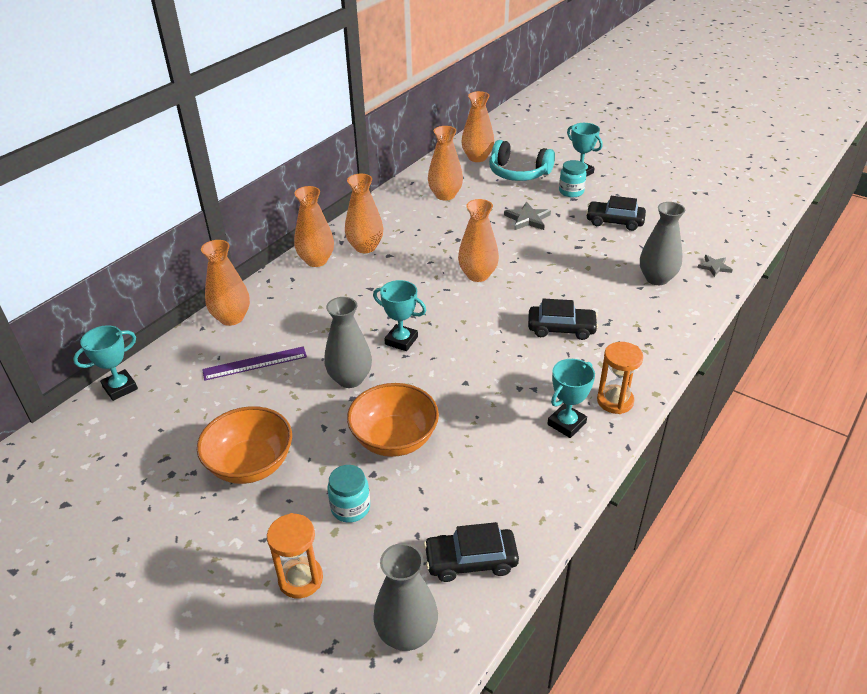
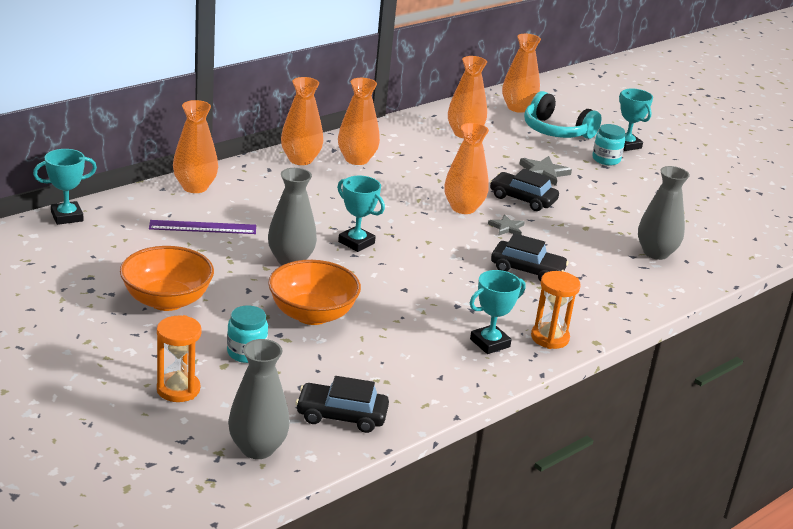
camera: 10 degrees right, 10 degrees down
black car [586,196,646,231] -> black car moved to [490,169,559,211]
grey star [697,255,733,277] -> grey star moved to [488,214,525,236]

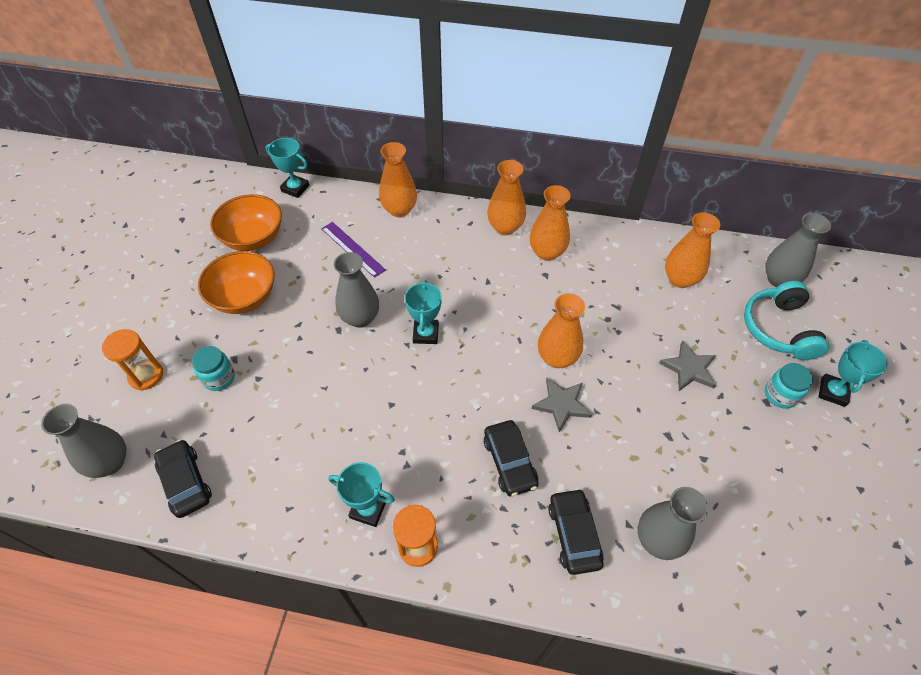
camera: 55 degrees right, 25 degrees up
orange bowl [268,260,361,325] -> orange bowl moved to [210,194,282,251]
grey star [488,214,525,236] -> grey star [532,378,592,433], size x1.54
black car [490,169,559,211] -> black car moved to [548,488,604,575]
orange vase [502,34,541,113] -> grey vase [765,213,831,287]

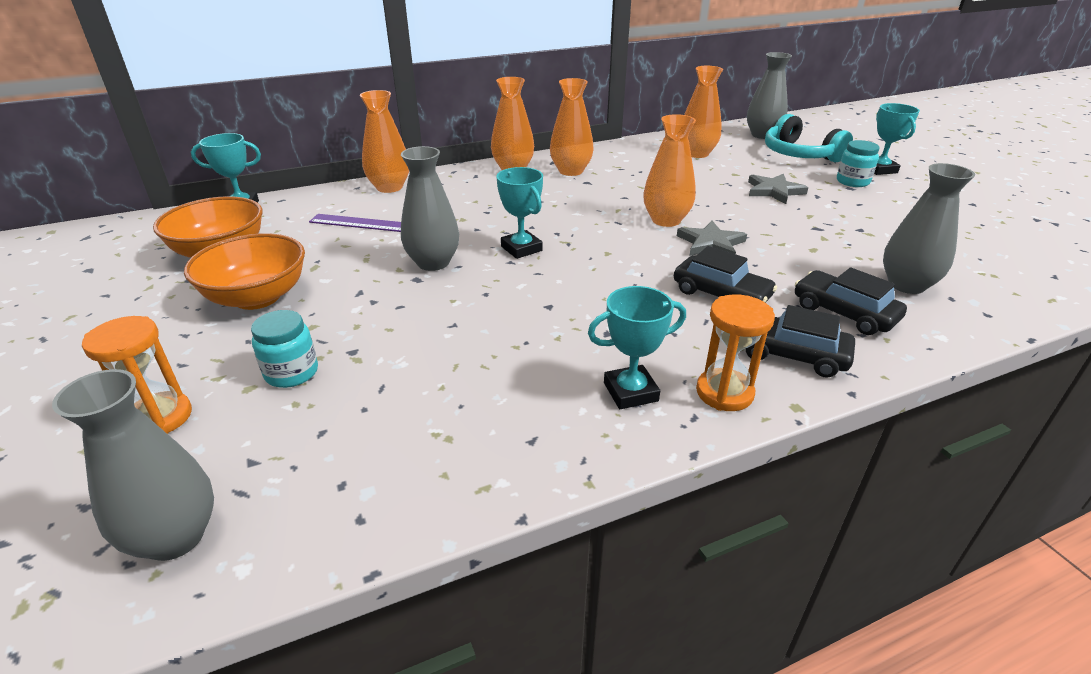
camera: 35 degrees left, 20 degrees down
black car [154,440,212,518] -> black car moved to [746,305,855,378]

